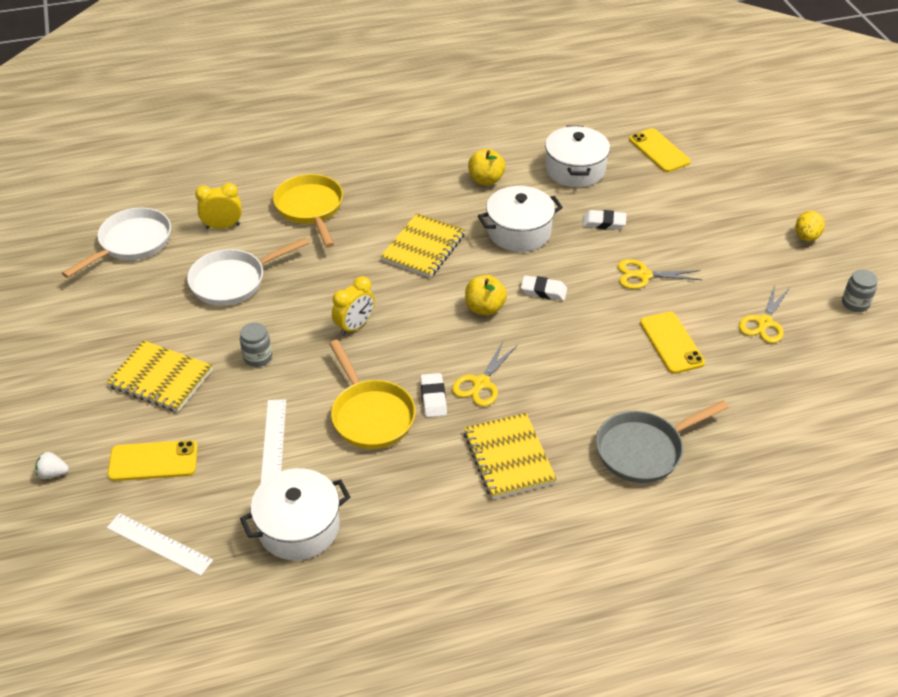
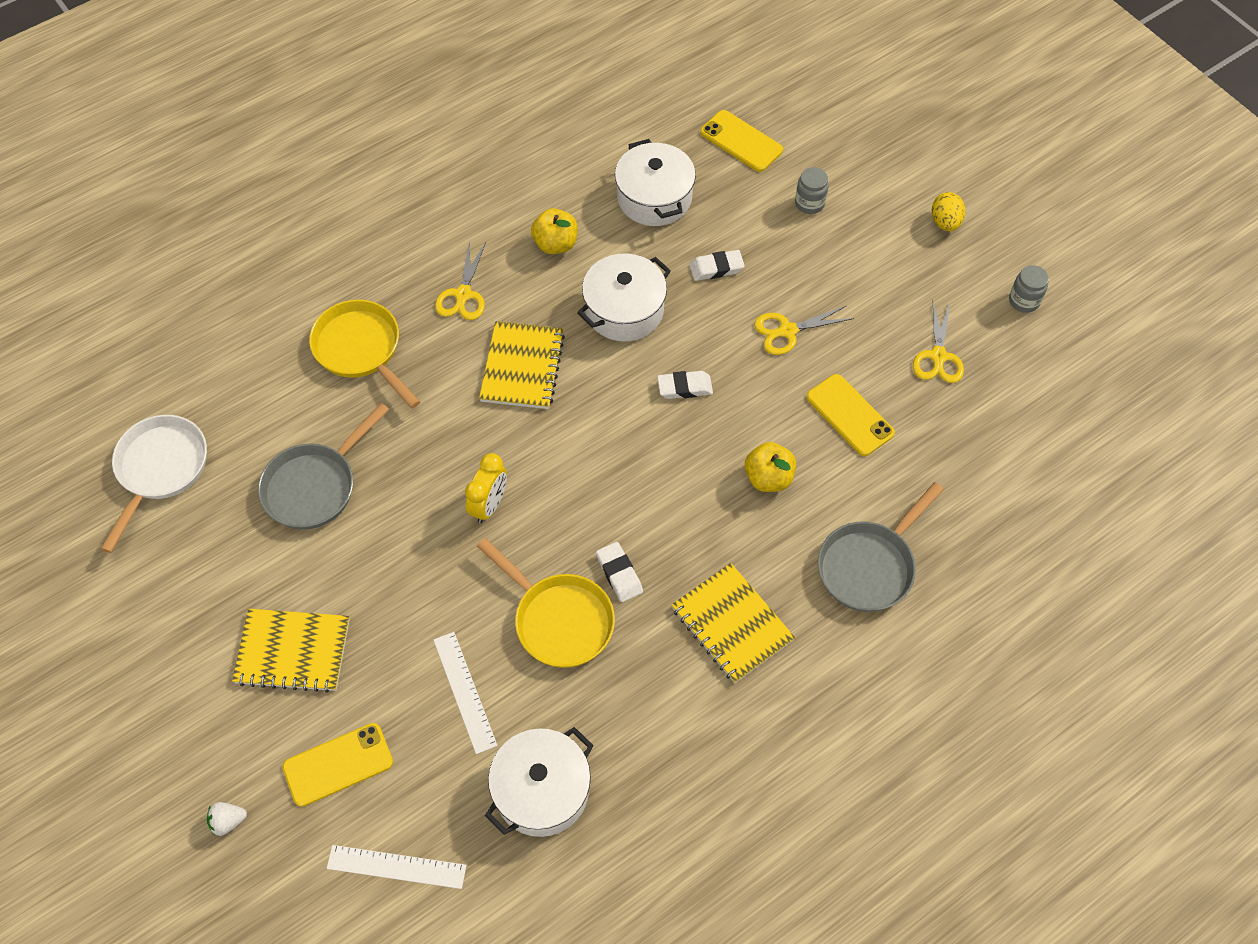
camera: 20 degrees left, 15 degrees up
white pan [187,237,309,306] -> grey pan [258,403,389,530]
yellow clock [195,183,242,229] -> none
grey jar [240,322,272,367] -> grey jar moved to [795,167,829,214]
yellow scissors [452,341,517,407] -> yellow scissors moved to [435,241,486,320]
yellow apple [465,275,507,316] -> yellow apple moved to [745,442,796,492]

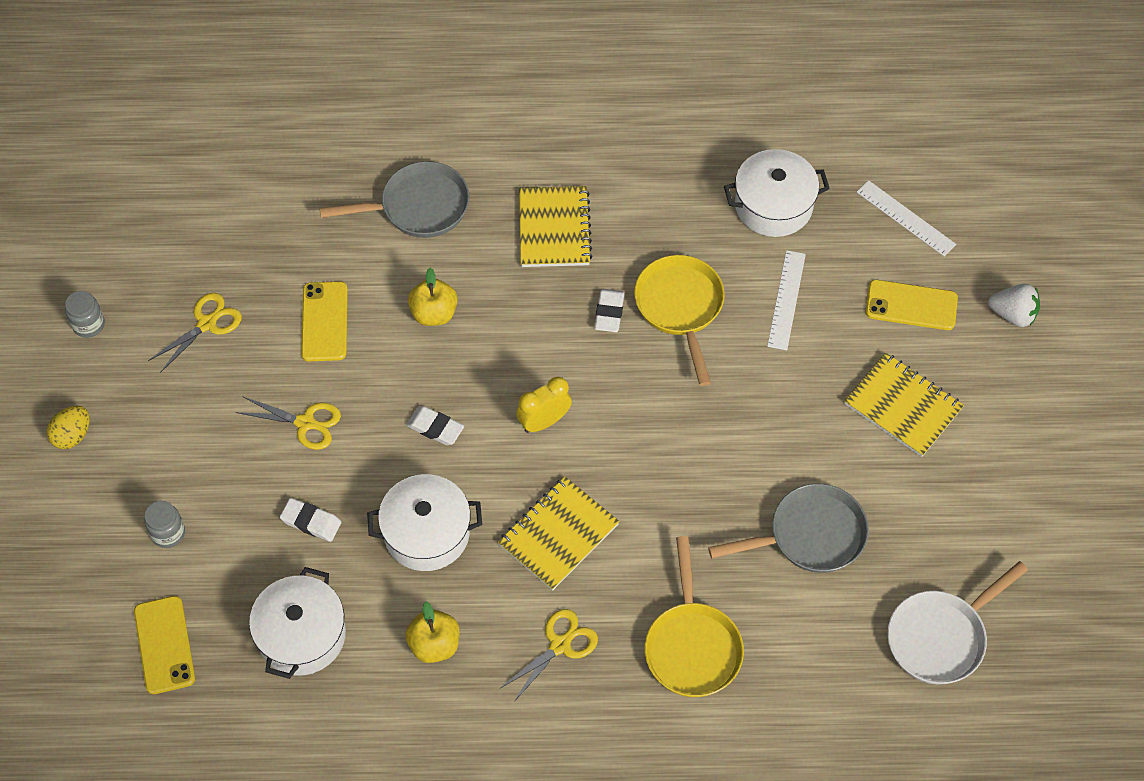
camera: 145 degrees left, 0 degrees up
white strawberry [207,802,247,836] -> white strawberry [988,284,1040,327], size x1.55
yellow clock [465,453,507,523] -> yellow clock moved to [516,377,572,433]

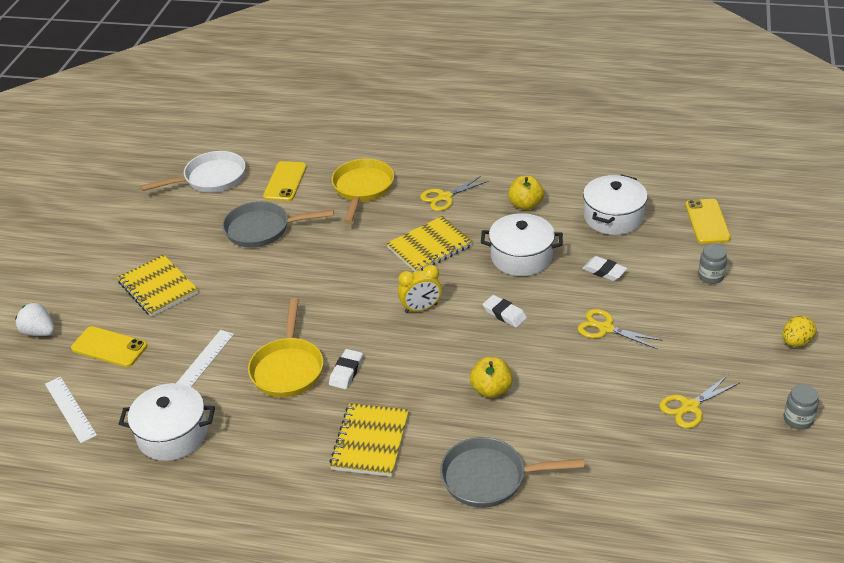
camera: 165 degrees left, 20 degrees down
yellow phone [301,281,348,361] -> yellow phone moved to [263,161,307,201]

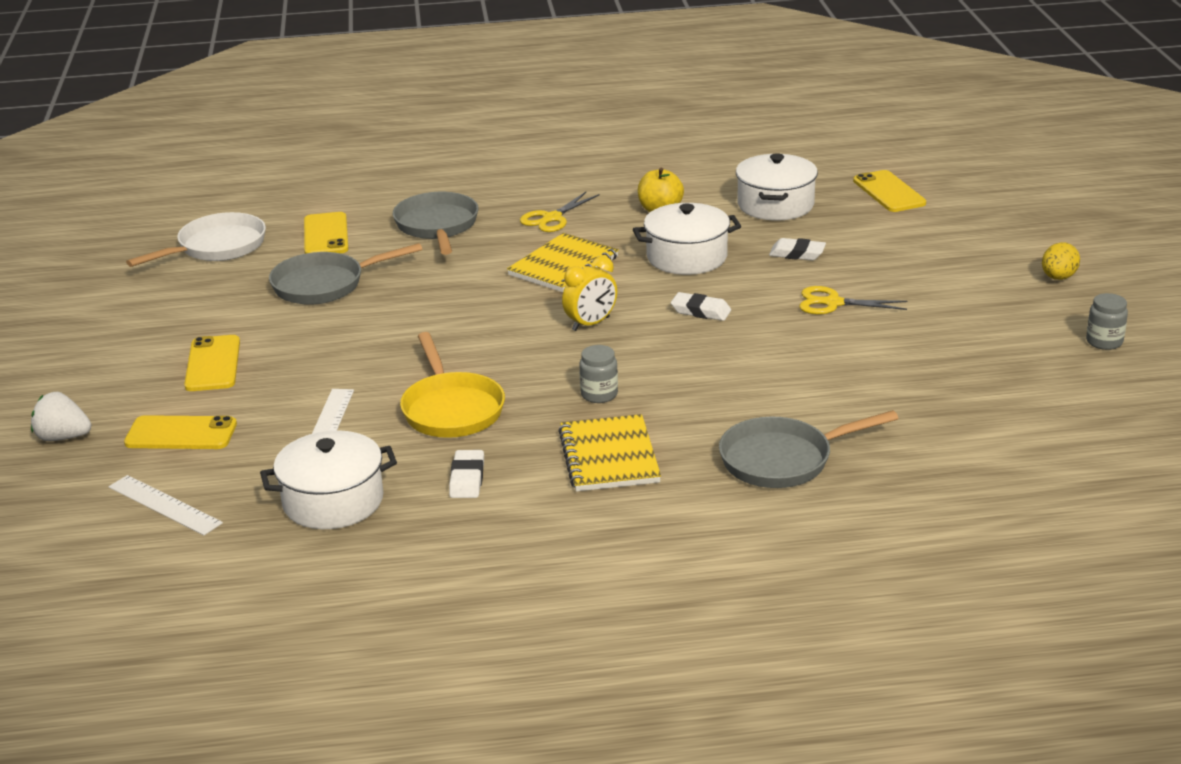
camera: 20 degrees left, 10 degrees down
yellow notebook [117,254,198,317] -> yellow phone [184,335,240,391]
white eraser [329,349,363,389] -> white eraser moved to [449,450,484,498]
yellow pan [331,159,394,223] -> grey pan [393,192,479,255]
yellow apple [470,357,513,398] -> none
yellow scissors [659,375,740,428] -> none
grey jar [698,244,727,284] -> grey jar moved to [580,345,618,403]

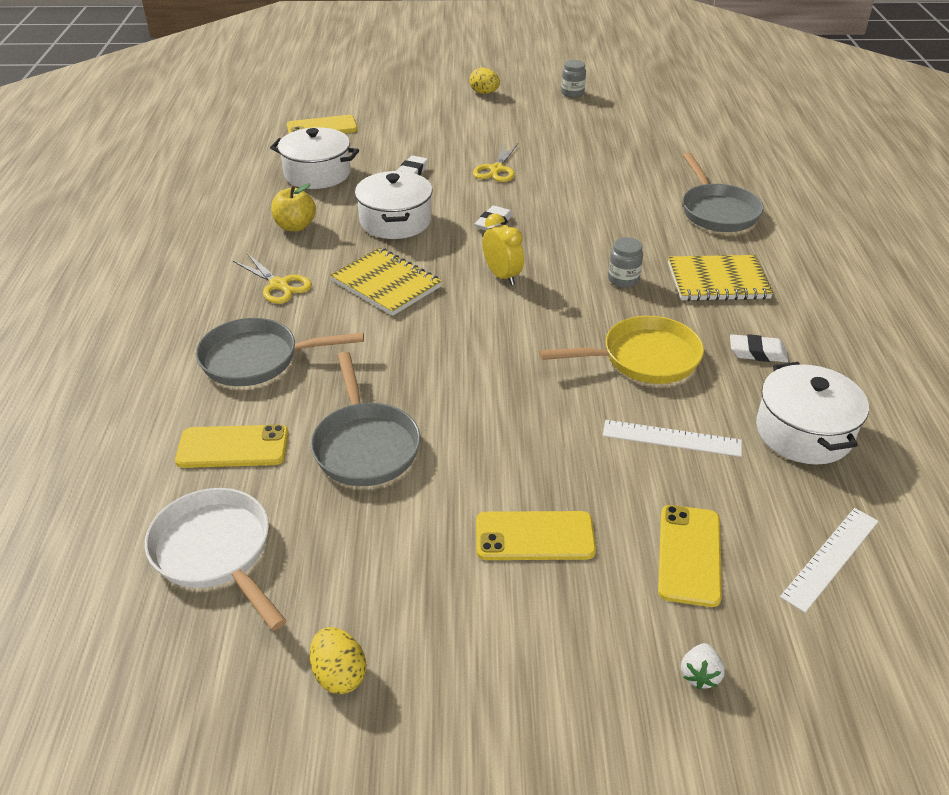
camera: 85 degrees left, 10 degrees up
white strawberry [31,392,91,441] -> white strawberry [681,643,725,689], size x0.65
none -> yellow egg [310,627,366,694]

